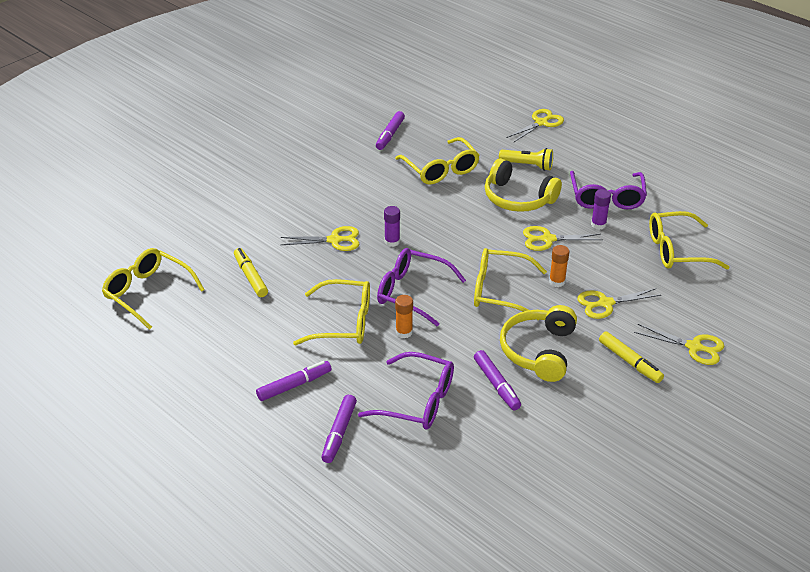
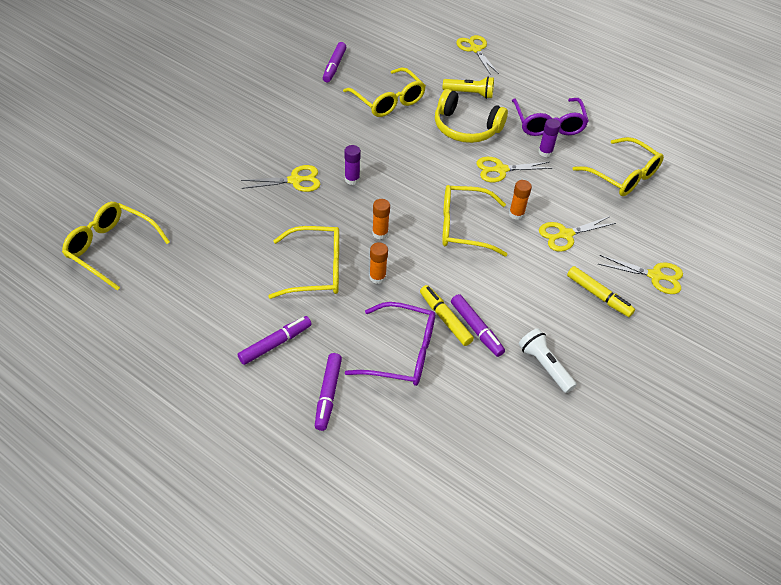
camera: 10 degrees left, 10 degrees up
yellow marker [234,248,268,297] -> yellow marker moved to [420,285,474,346]
purple glasses [377,248,466,326] -> orange glue stick [372,199,390,239]
yellow headphones [500,305,577,382] -> none
yellow scissors [506,109,564,143] -> yellow scissors turned 60 degrees counterclockwise [456,35,499,75]
yellow glasses [649,211,730,269] -> yellow glasses turned 120 degrees counterclockwise [573,137,664,196]
none -> white flashlight [519,328,577,393]

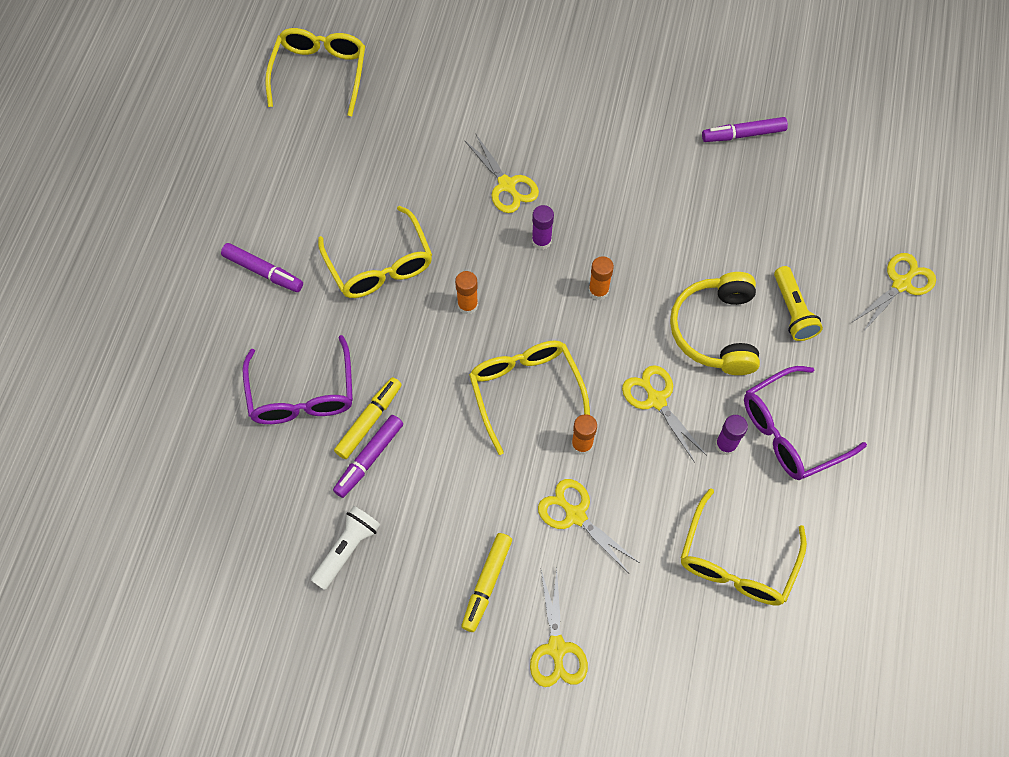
camera: 70 degrees right, 15 degrees up
purple marker [315,353,342,431] -> none
yellow glasses [343,67,426,117] -> none
orange glue stick [369,242,388,284] -> orange glue stick moved to [589,256,614,300]

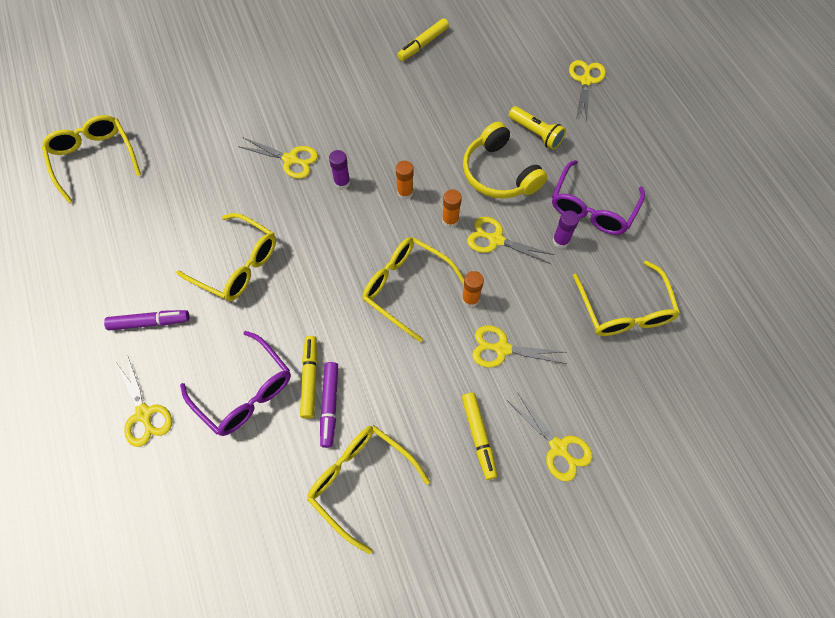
camera: 35 degrees left, 0 degrees up
white flashlight [311,506,380,590] -> yellow glasses [307,425,430,554]
orange glue stick [455,271,478,315] -> orange glue stick moved to [442,189,462,228]
purple marker [702,117,788,142] -> yellow marker [397,18,449,61]
none -> yellow scissors [116,355,172,447]

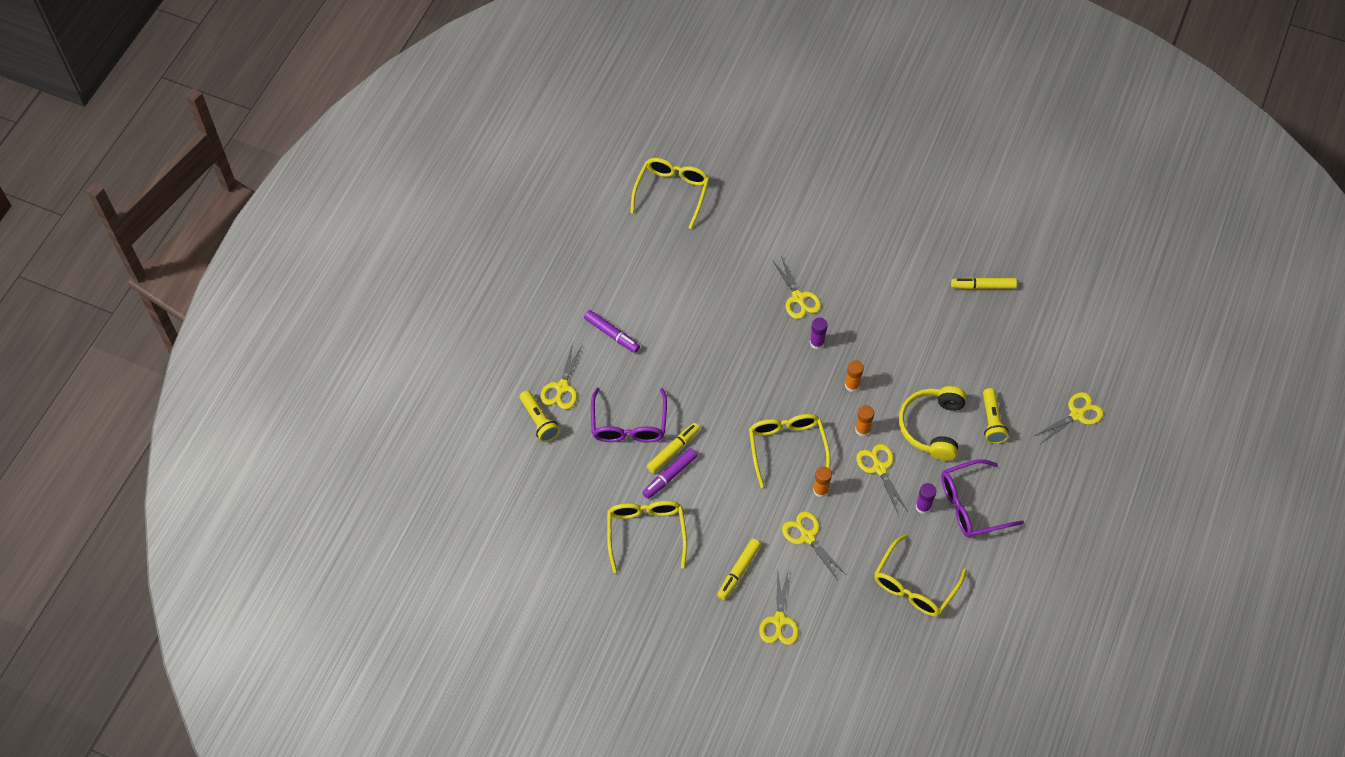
camera: 45 degrees right, 5 degrees down
yellow glasses [176,213,276,301] -> none
none -> yellow flashlight [520,390,560,442]

